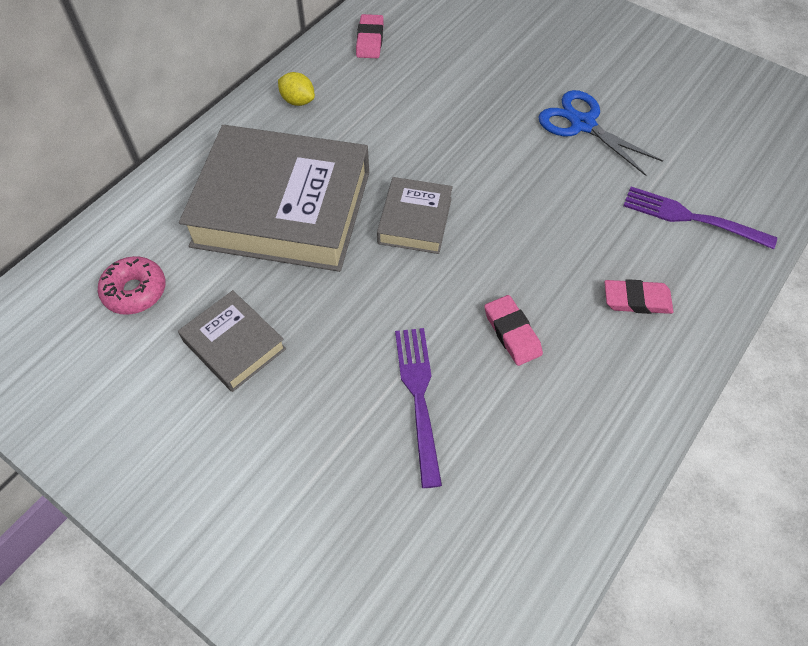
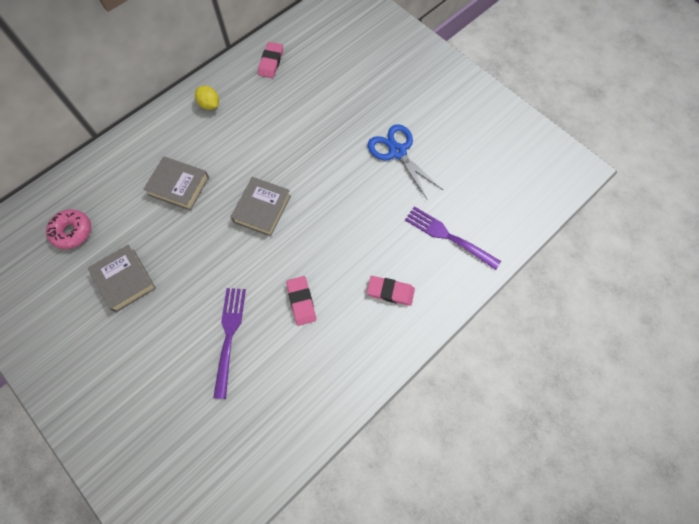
camera: 10 degrees right, 10 degrees up
grey book [179,125,369,272] -> grey book [143,156,209,211], size x0.47

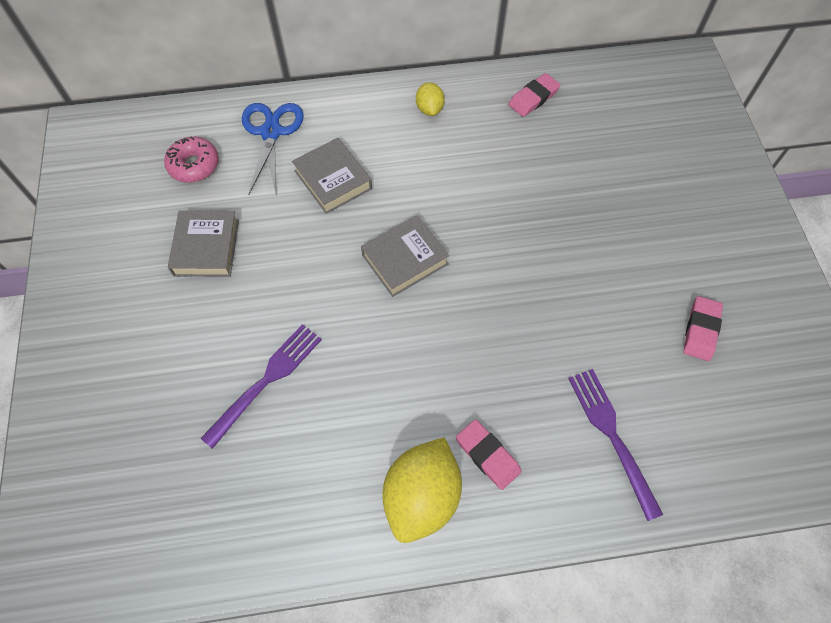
camera: 35 degrees right, 5 degrees down
pink eraser [286,276,316,326] -> pink eraser moved to [683,296,723,361]
blue scissors [367,124,443,199] -> blue scissors moved to [242,103,304,195]
none -> yellow lemon [382,437,462,543]

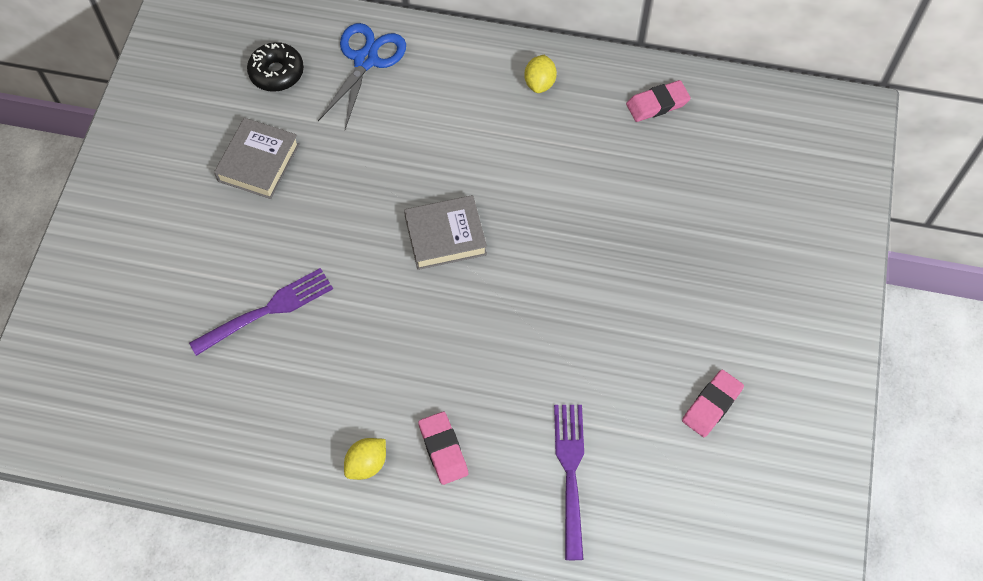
camera: 20 degrees right, 0 degrees up
pink donut [164,136,219,183] -> black donut [247,42,304,92]
grey book [292,137,372,214] -> none
yellow lemon [382,437,462,543] -> yellow lemon [344,438,386,480], size x0.51

